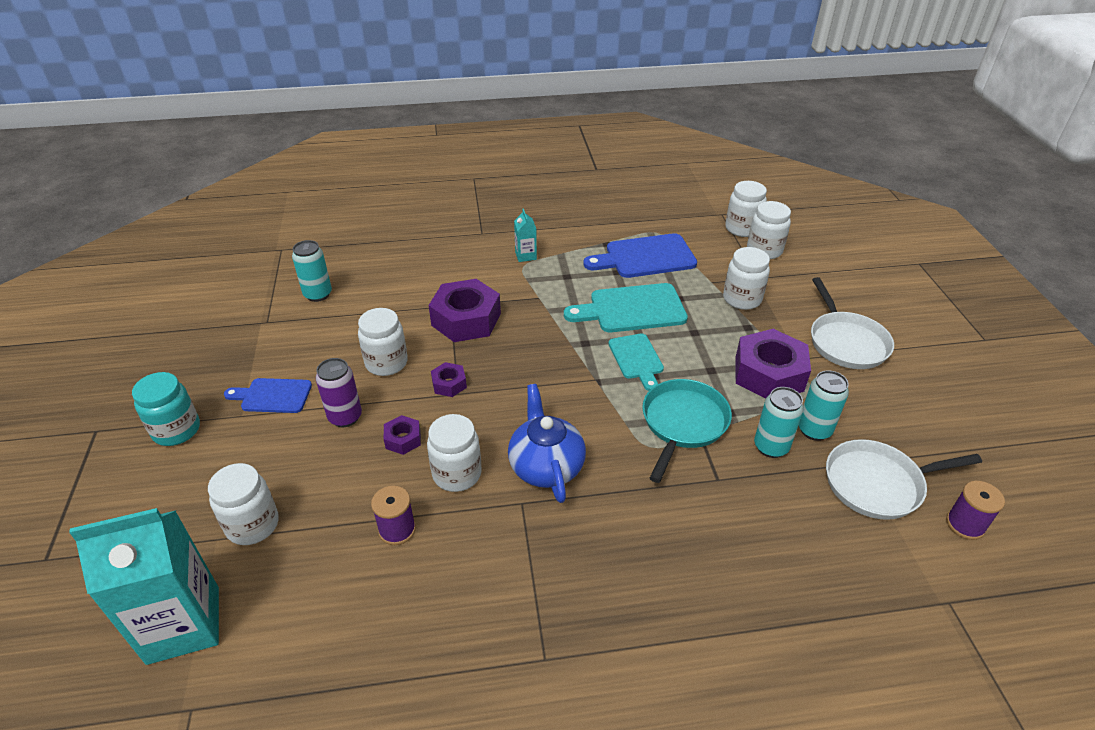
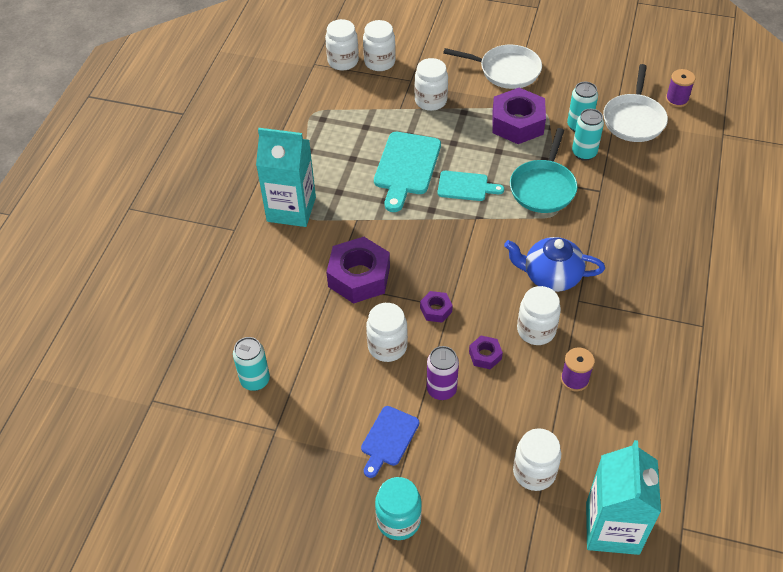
camera: 65 degrees left, 10 degrees up
turquoise carton [514,209,537,262] -> turquoise carton [256,128,316,227], size x2.26
blue cutting board [583,233,697,278] -> none
turquoise pan [642,379,732,483] -> turquoise pan turned 120 degrees counterclockwise [510,128,578,213]

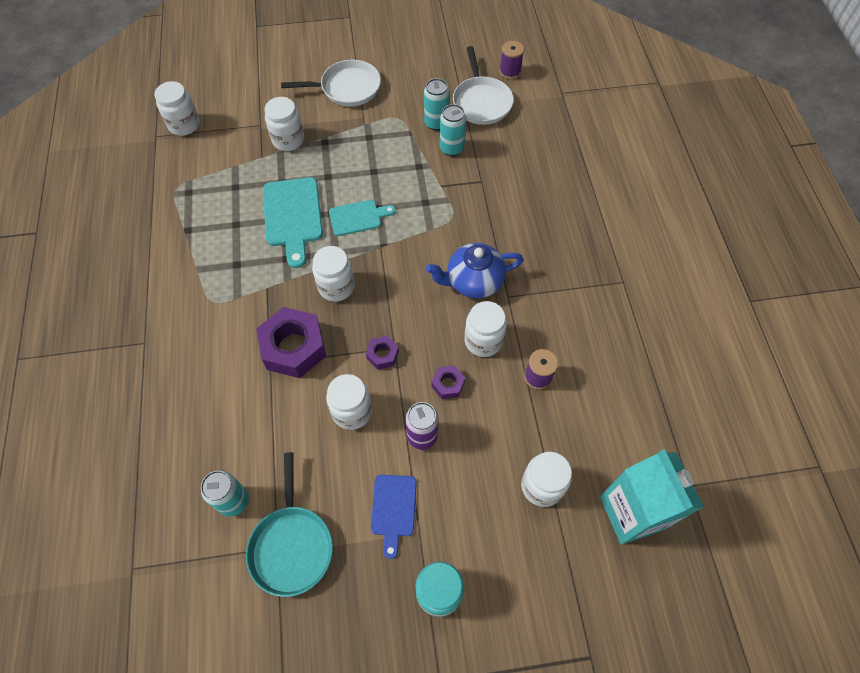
camera: 25 degrees left, 10 degrees up
turquoise carton [256,128,316,227] -> none
white jar [363,20,396,71] -> white jar moved to [312,246,355,302]
purple nut [492,88,546,144] -> none
turquoise pan [510,128,578,213] -> turquoise pan moved to [246,452,333,597]

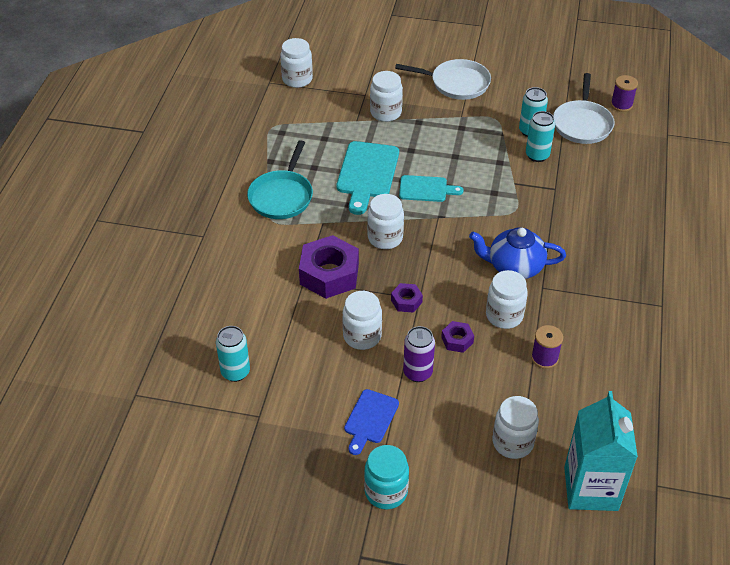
camera: 20 degrees right, 15 degrees down
turquoise pan [246,452,333,597] -> turquoise pan moved to [247,140,313,219]

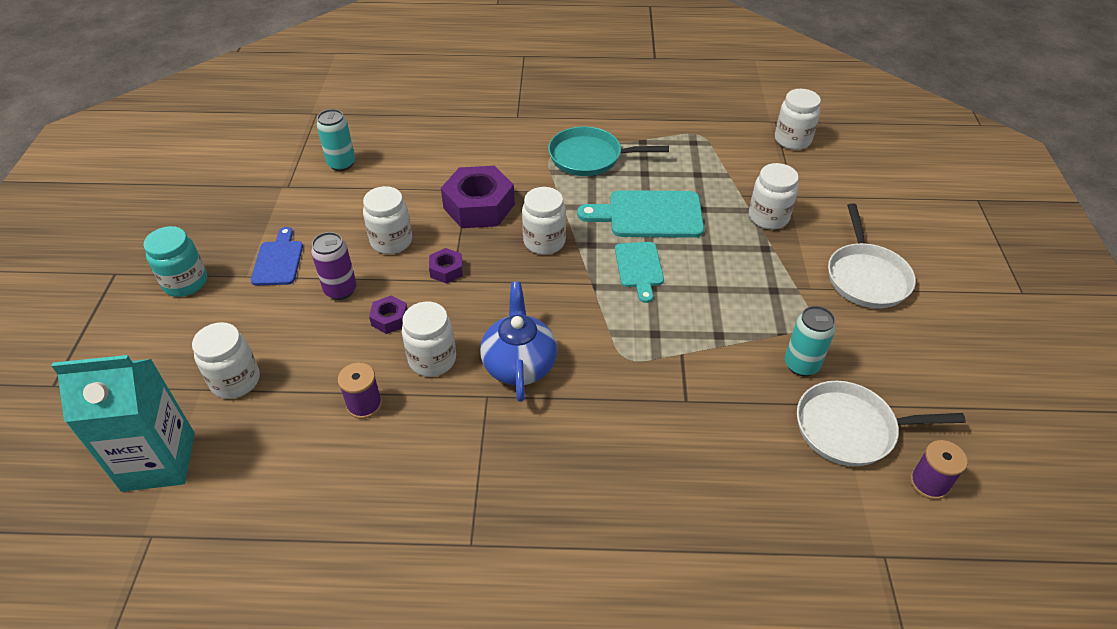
camera: 80 degrees right, 0 degrees up
blue cutting board [344,389,399,455] -> blue cutting board turned 75 degrees clockwise [251,227,303,285]
turquoise can [526,111,555,162] -> none

